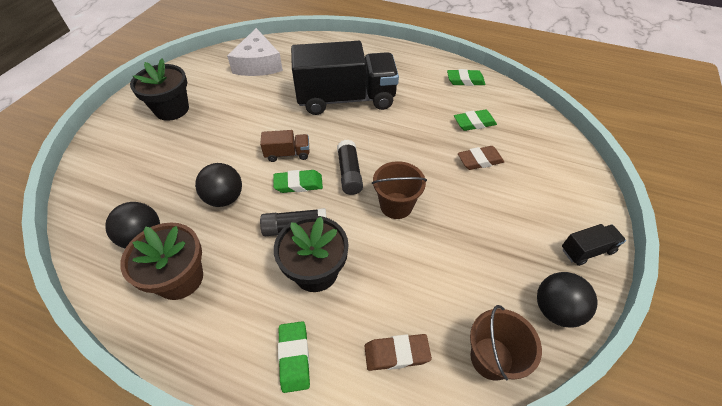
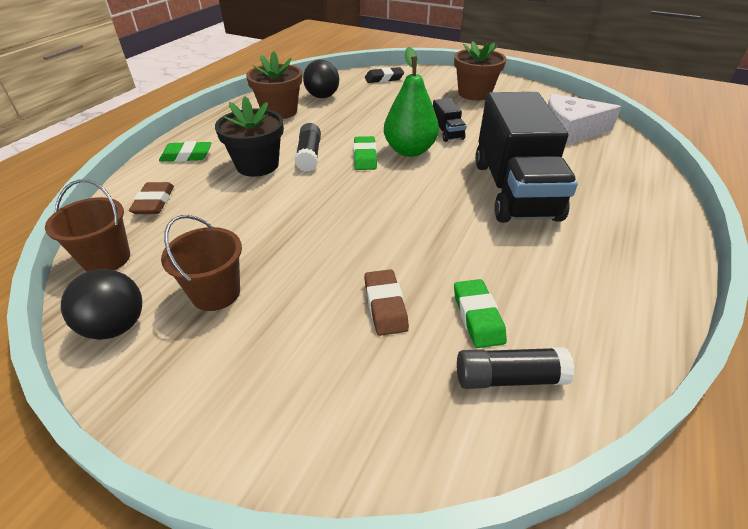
camera: 95 degrees right, 10 degrees down
black flower pot [130,59,189,121] -> brown flower pot [454,41,506,100]
black ball [195,163,242,207] -> none
brown truck [260,130,309,162] -> green pear [384,47,439,157]
black glue stick [337,140,363,195] -> black glue stick moved to [457,347,575,389]
brown bucket [372,161,427,219] -> brown bucket moved to [161,215,242,311]
green eraser [447,69,486,86] -> none
black truck [562,224,626,266] -> black truck moved to [433,98,467,142]
none -> black eraser [365,67,404,83]

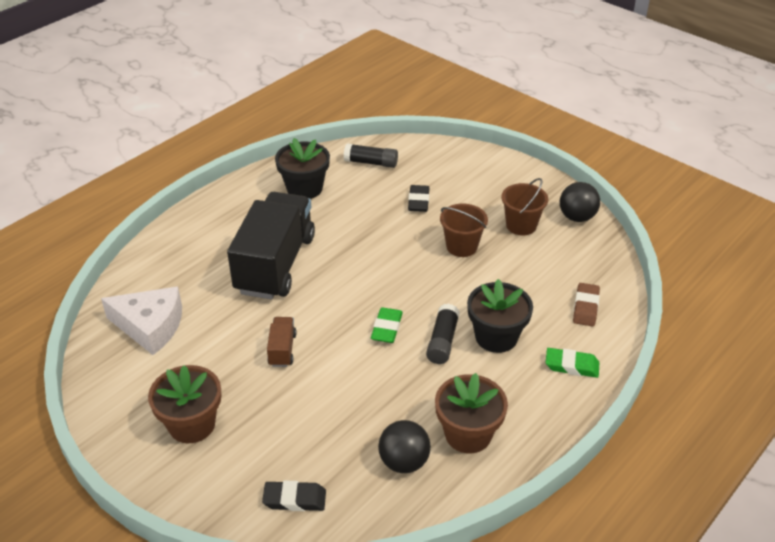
camera: 165 degrees left, 0 degrees up
brown bucket [45,179,130,272] -> brown bucket moved to [440,204,488,257]
brown eraser [364,269,409,336] -> black eraser [408,185,429,212]
green pear [384,47,439,157] -> none
black truck [433,98,467,142] -> brown truck [267,317,297,367]
green eraser [454,279,507,348] -> none
none -> black flower pot [275,138,330,199]

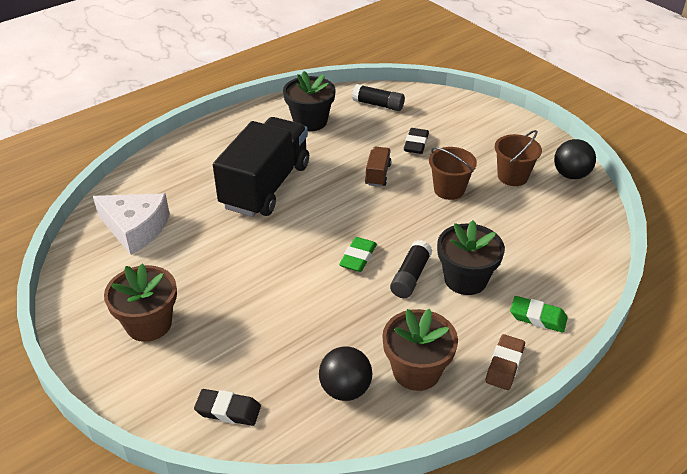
camera: 10 degrees right, 0 degrees up
brown truck [267,317,297,367] -> brown truck moved to [365,147,391,187]
brown eraser [573,283,600,327] -> brown eraser moved to [486,334,525,390]

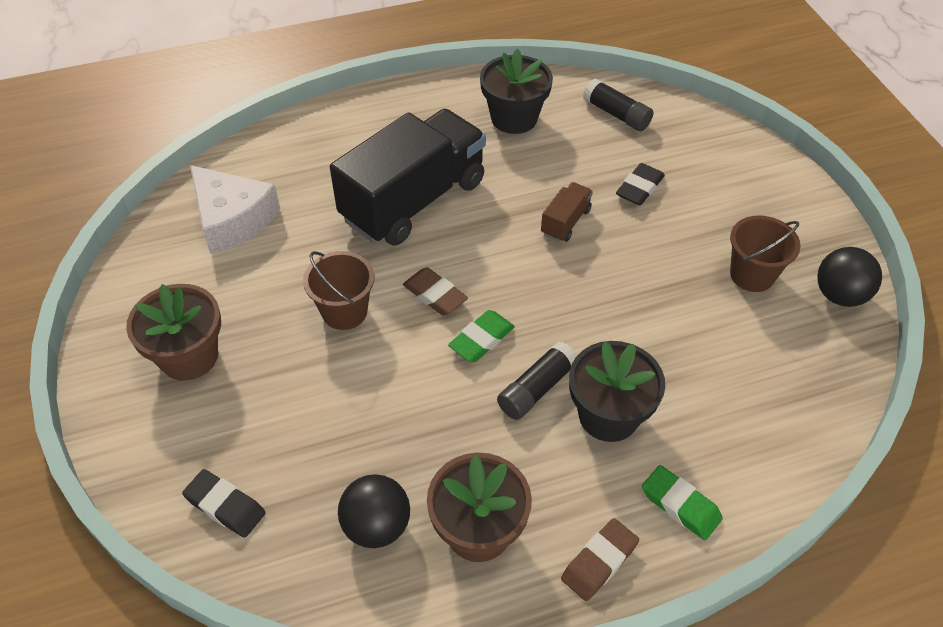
camera: 20 degrees right, 10 degrees up
brown bucket [429,147,477,200] -> brown bucket moved to [303,251,375,330]
none -> brown eraser [403,267,468,316]

